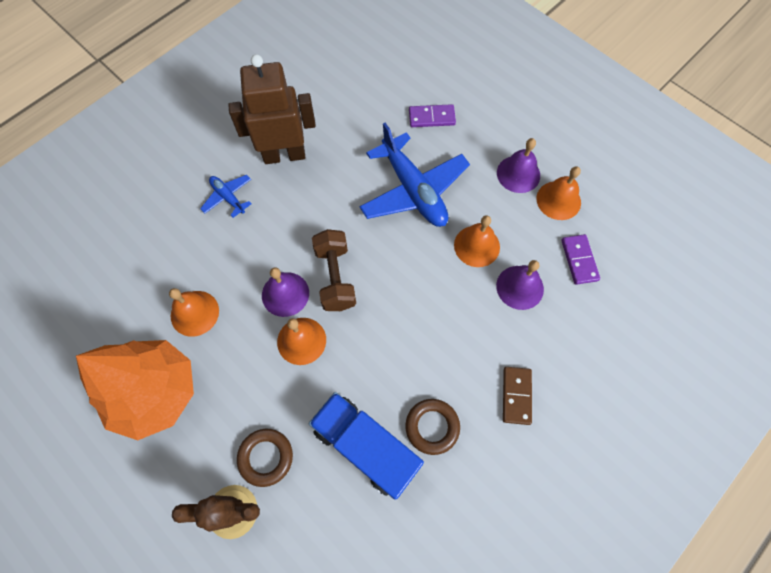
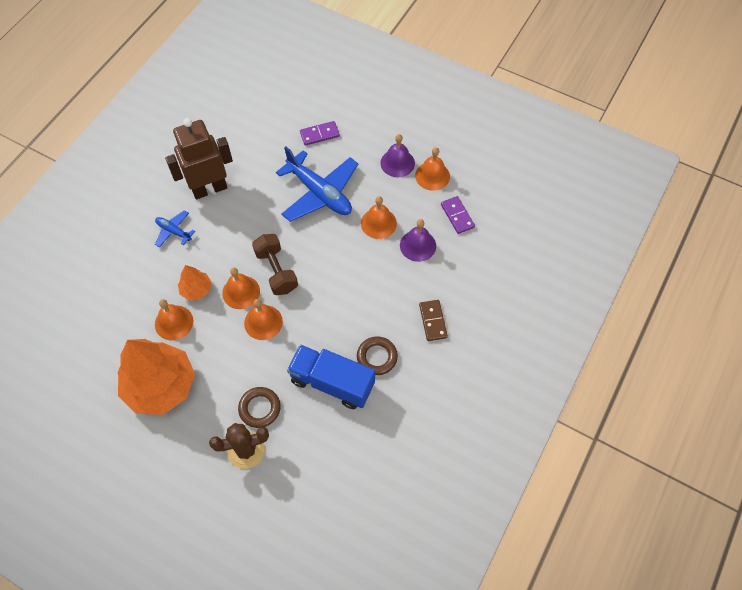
camera: 15 degrees left, 5 degrees down
purple bell [262,267,309,317] -> orange bell [222,268,260,309]
none -> orange tree [178,265,212,300]

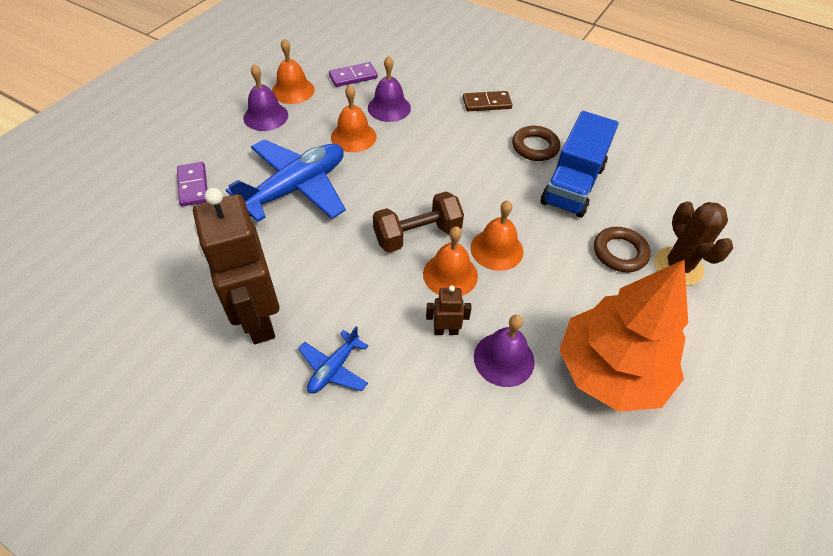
camera: 90 degrees left, 10 degrees down
orange bell [155,299,193,340] -> purple bell [474,315,535,387]
orange tree [178,265,212,300] -> brown robot [426,286,472,335]

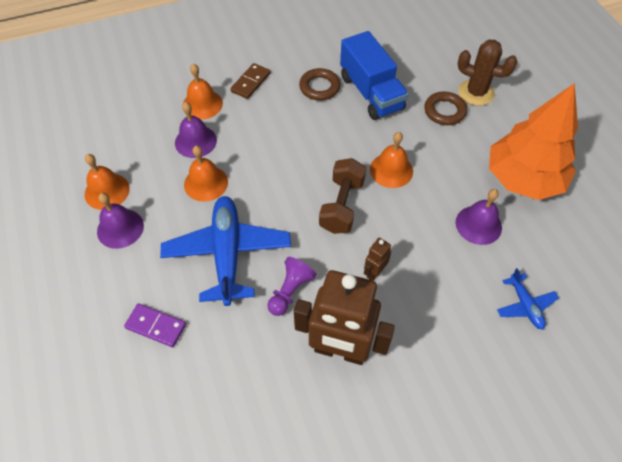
camera: 50 degrees left, 5 degrees up
blue plane [298,326,368,393] -> blue plane moved to [497,268,559,330]
purple domino [329,62,378,87] -> none
orange bell [423,226,478,296] -> orange bell moved to [183,64,223,120]
brown robot [426,286,472,335] -> brown robot moved to [364,238,391,280]
none -> purple pawn [267,257,316,316]

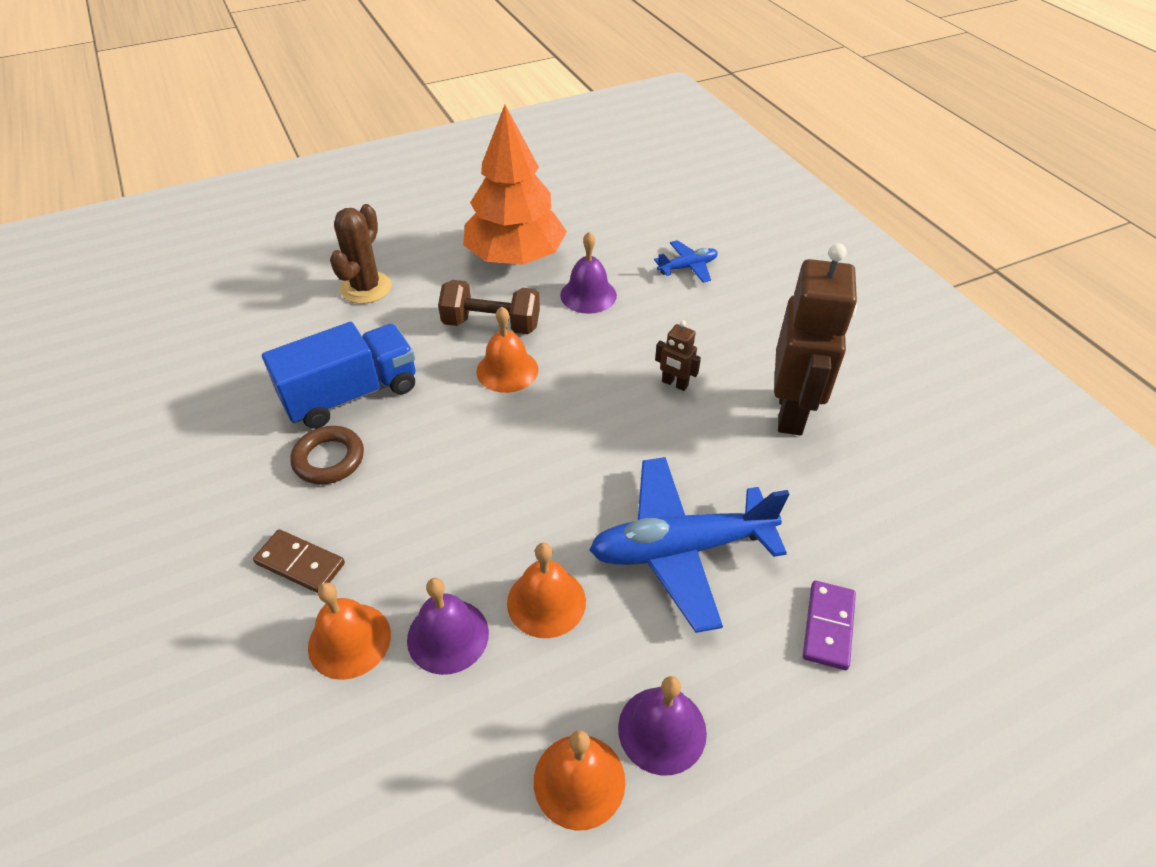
camera: 95 degrees left, 10 degrees down
purple pawn [267,257,316,316] -> none
brown dumbbell [319,158,366,234] -> brown dumbbell moved to [438,280,540,334]
brown ring [424,92,467,125] -> none

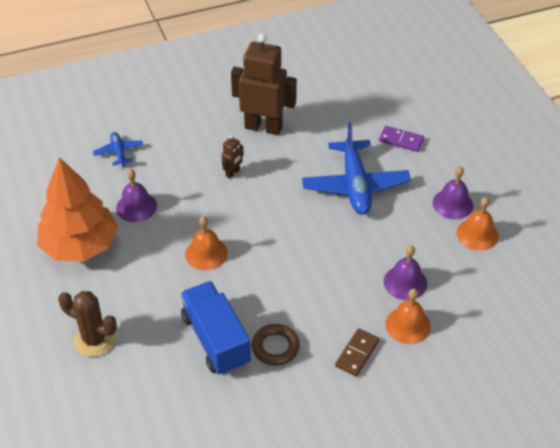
camera: 85 degrees left, 0 degrees up
brown dumbbell [438,280,540,334] -> none
orange bell [507,543,586,638] -> none

